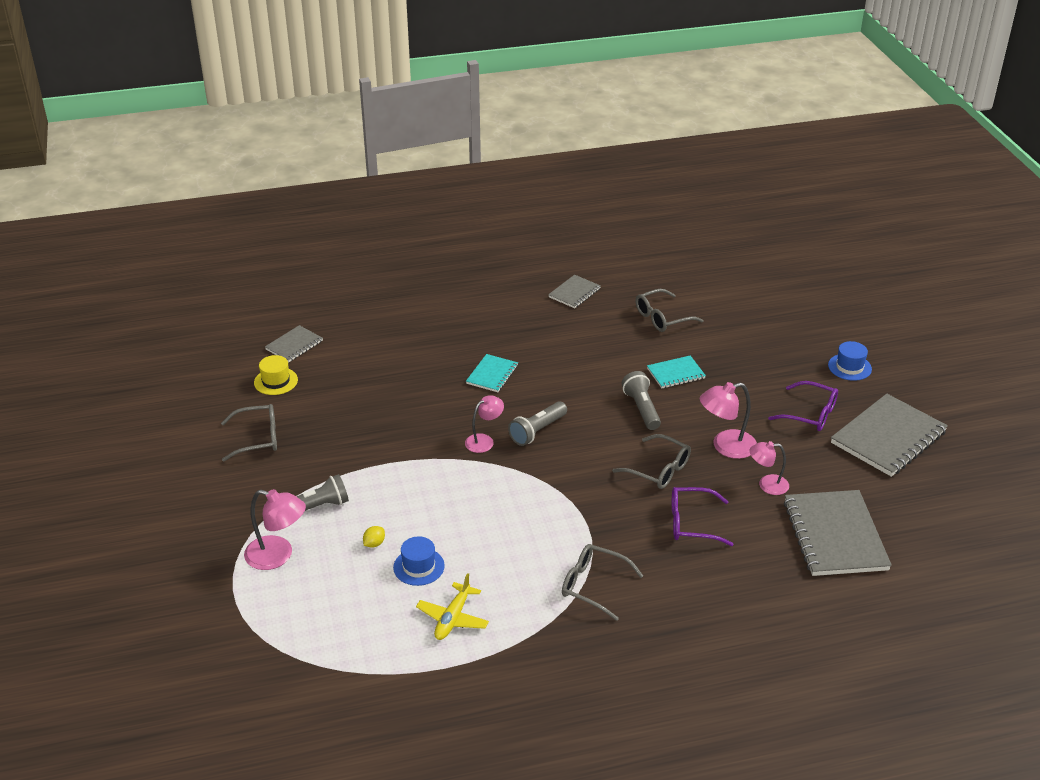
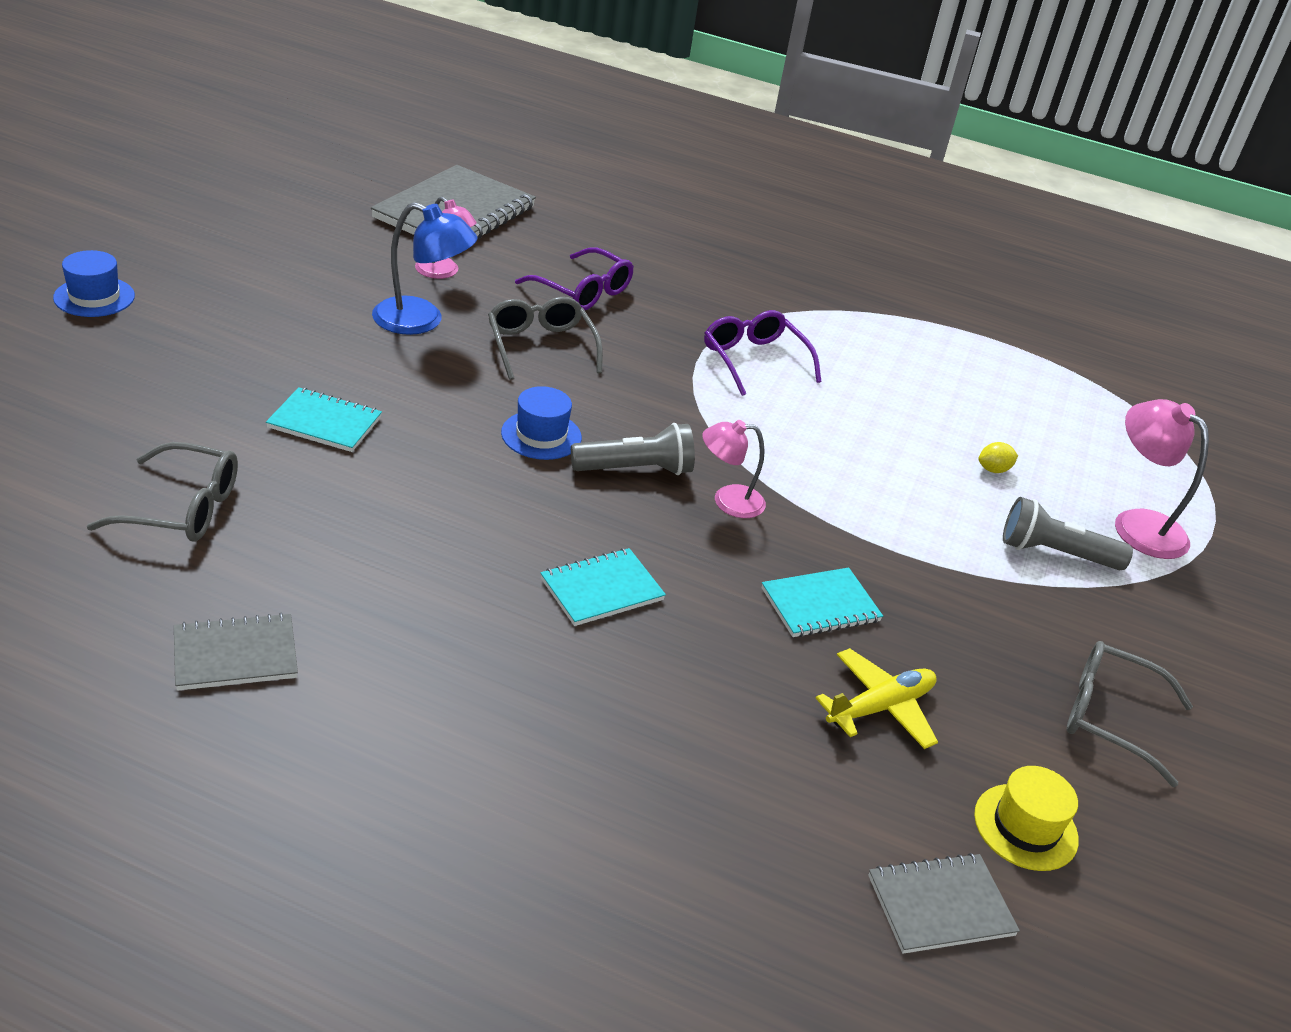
camera: 150 degrees left, 0 degrees up
blue hat [393,536,445,586] -> blue hat moved to [501,386,582,460]
yellow plane [416,573,489,640] -> yellow plane moved to [816,648,938,749]
grey glasses [562,544,643,621] -> none
grey flashlight [622,371,661,430] -> none
pink lamp [700,382,757,459] -> blue lamp [372,202,478,335]
purple glasses [768,381,838,431] -> purple glasses moved to [704,310,822,396]
grey notebook [831,394,948,477] -> none
none -> turquoise notebook [761,568,883,637]

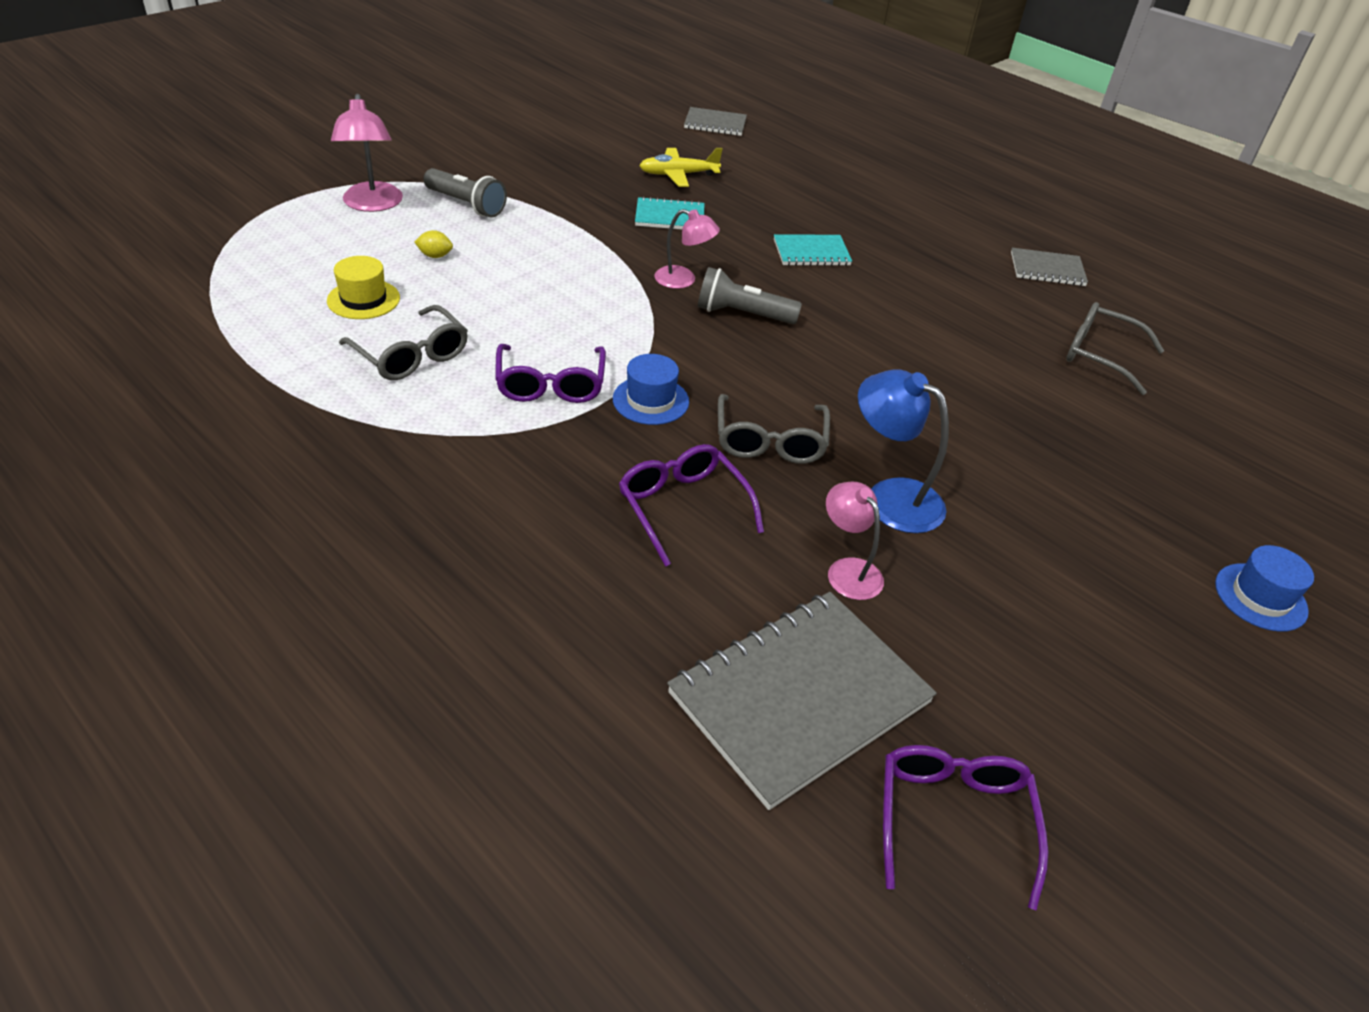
camera: 155 degrees left, 5 degrees up
turquoise notebook [266,387,382,452] -> none
blue hat [501,386,582,460] -> blue hat moved to [613,354,689,425]
yellow hat [974,766,1079,871] -> yellow hat moved to [327,256,400,319]
grey glasses [1066,641,1193,787] -> grey glasses moved to [339,305,468,380]
none -> purple glasses [883,745,1048,910]

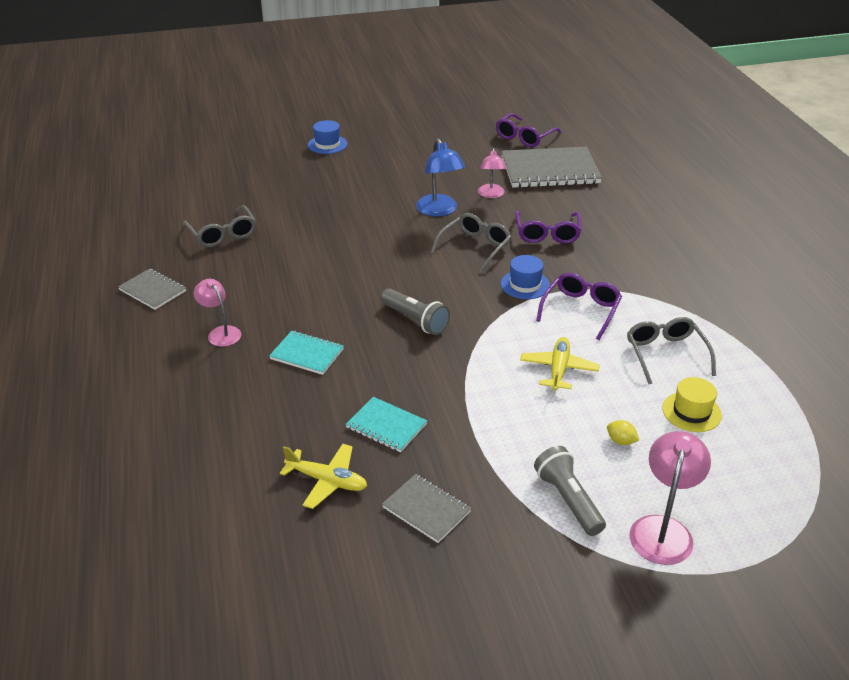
camera: 145 degrees left, 5 degrees down
pink lamp [654,209,720,289] -> pink lamp moved to [194,279,241,347]
grey notebook [684,107,747,136] -> grey notebook moved to [382,474,471,543]
none -> yellow plane [520,337,600,391]

